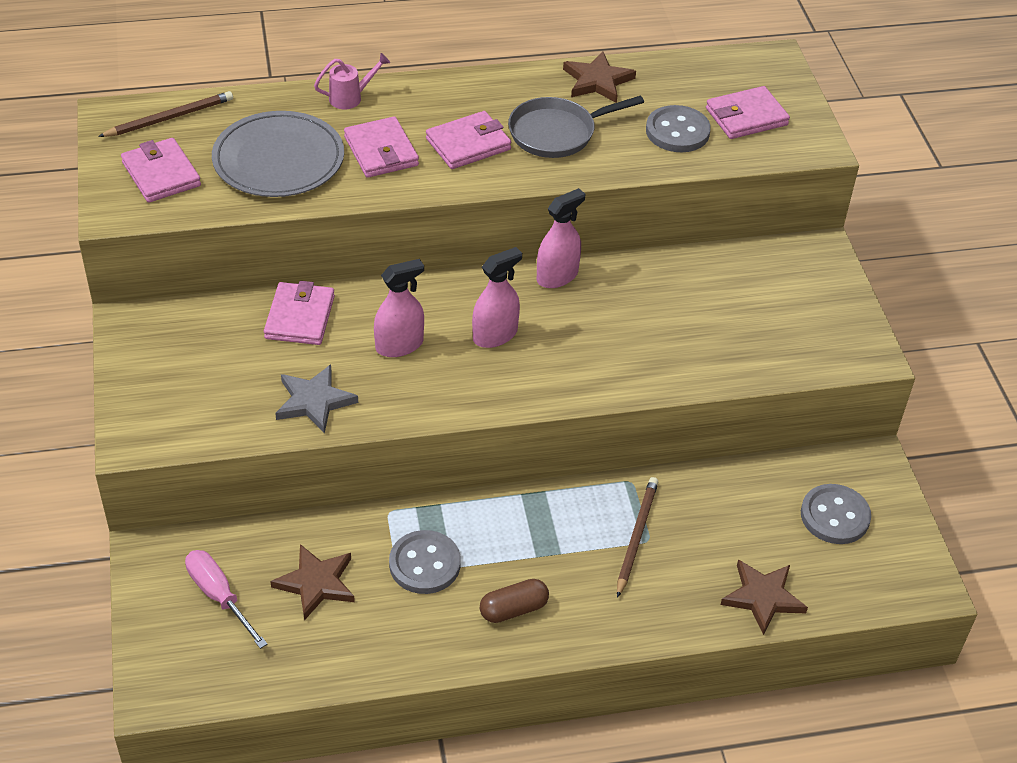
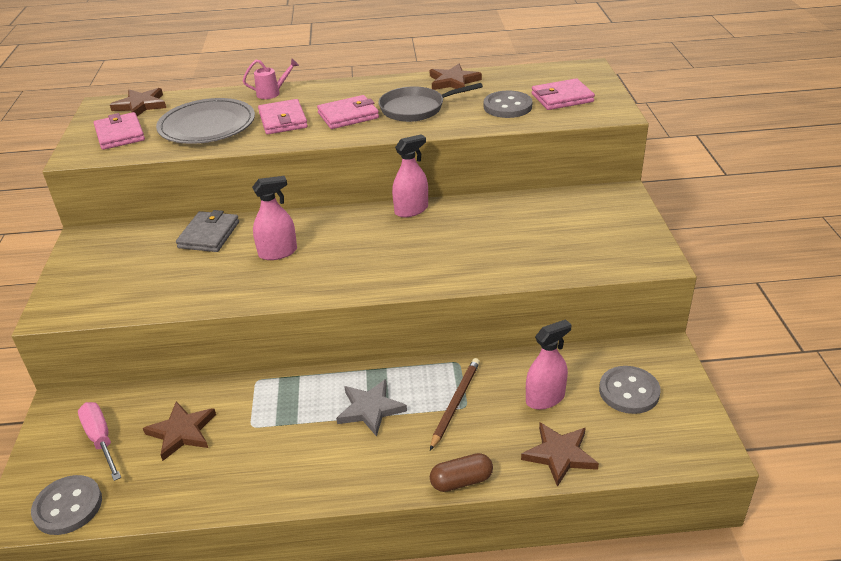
camera: 10 degrees right, 10 degrees down
brown pencil [98,91,233,137] -> brown star [110,88,166,116]
pink wallet [264,281,335,345] -> grey wallet [176,210,239,252]
grey star [275,364,358,434] -> grey star moved to [336,379,407,437]
grey button [389,530,461,594] -> grey button moved to [31,475,102,535]
pink spray bottle [472,247,522,348] -> pink spray bottle moved to [526,319,572,410]
brown capsule [480,579,549,623] -> brown capsule moved to [430,453,493,492]

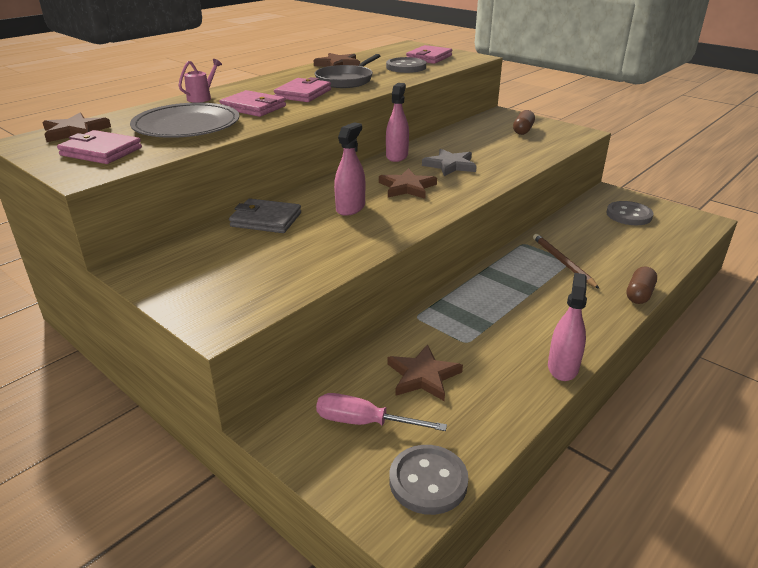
camera: 45 degrees left, 5 degrees down
grey wallet [176,210,239,252] -> grey wallet turned 45 degrees counterclockwise [229,199,301,233]
grey star [336,379,407,437] -> grey star moved to [422,149,477,176]
brown star [521,423,599,487] -> brown star moved to [379,168,437,199]
pink spray bottle [526,319,572,410] -> pink spray bottle moved to [548,273,587,381]
none -> brown capsule [513,110,535,135]

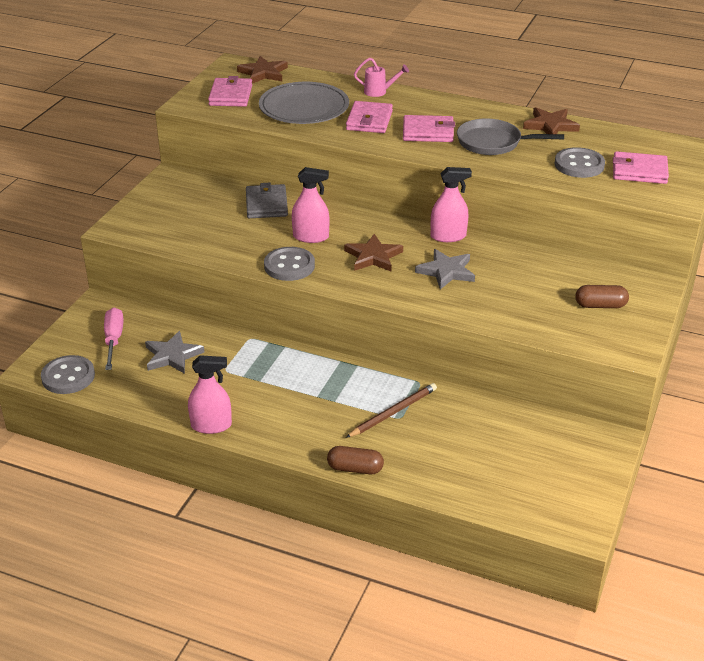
camera: 70 degrees right, 5 degrees up
brown star [387,344,463,401] -> grey star [145,331,205,374]
grey button [606,201,653,225] -> grey button moved to [264,247,315,281]

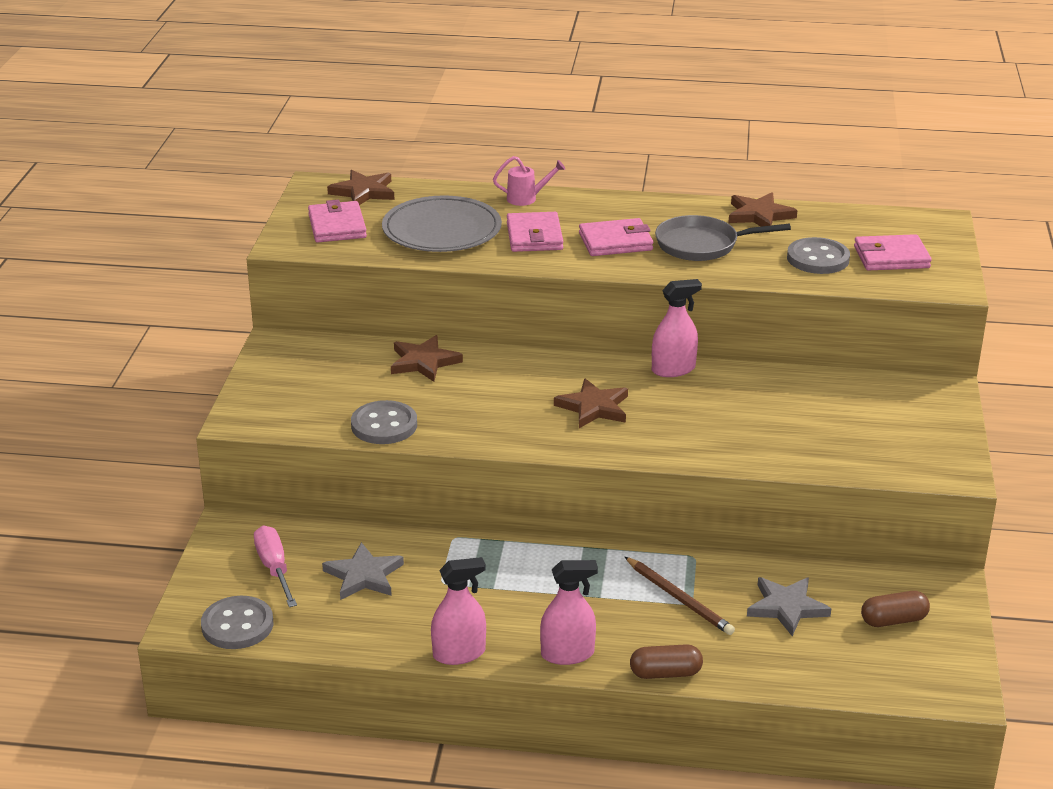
camera: 15 degrees left, 5 degrees down
grey wallet [246,183,288,218] -> brown star [391,335,463,382]
grey button [264,247,315,281] -> grey button moved to [351,400,417,444]
pink spray bottle [292,167,329,243] -> pink spray bottle moved to [540,560,598,665]
brown pencil [346,383,437,438] -> brown pencil turned 105 degrees clockwise [625,557,735,635]
grey star [415,249,475,289] -> grey star moved to [747,577,831,636]
brown capsule [575,285,629,308] -> brown capsule moved to [861,591,930,627]

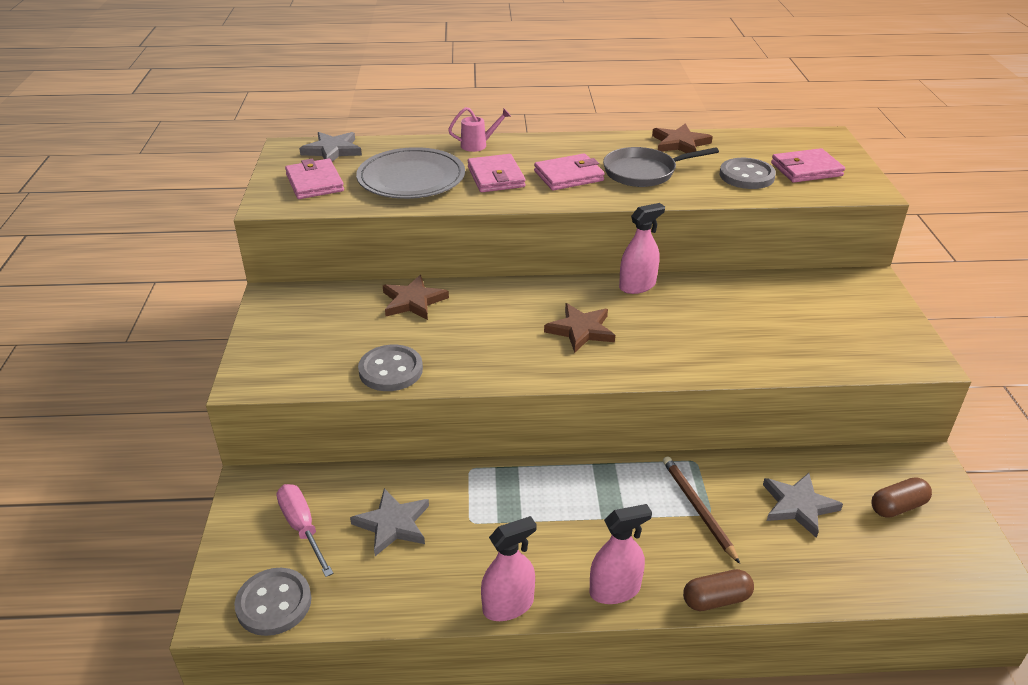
camera: 10 degrees left, 5 degrees up
brown star [327,170,395,205] -> grey star [299,132,362,162]
brown pencil [625,557,735,635] -> brown pencil turned 150 degrees counterclockwise [663,456,740,564]

